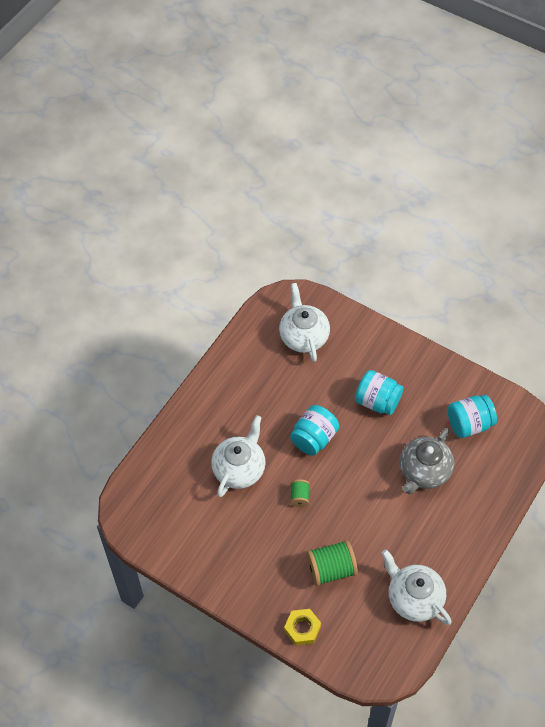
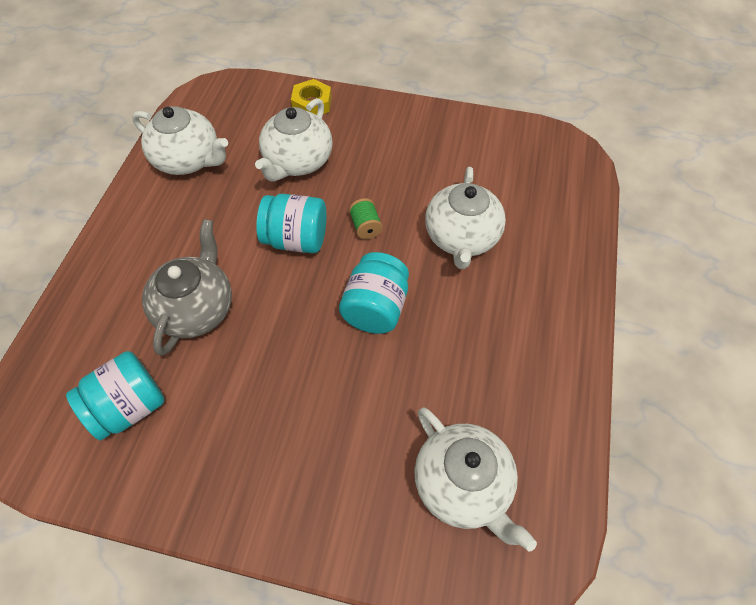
camera: 160 degrees right, 0 degrees up
green spool [306,540,358,586] -> white teapot [255,98,333,181]
turquoise jar [355,370,403,415] -> turquoise jar moved to [256,194,326,253]

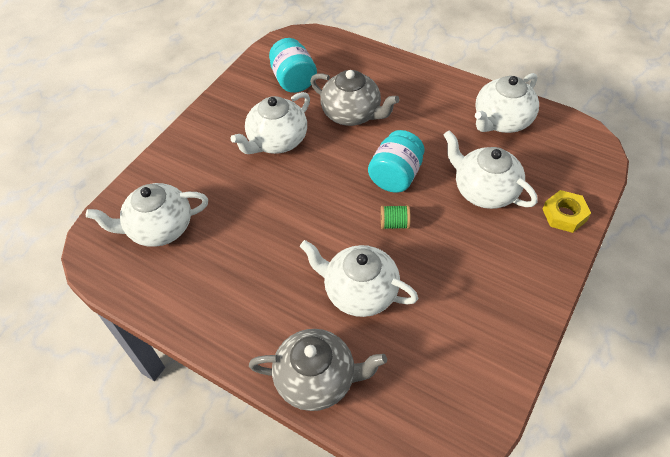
camera: 110 degrees right, 5 degrees down
turquoise jar [339,252,409,334] -> none
none -> white teapot [230,92,310,154]
none -> grey teapot [249,329,387,411]

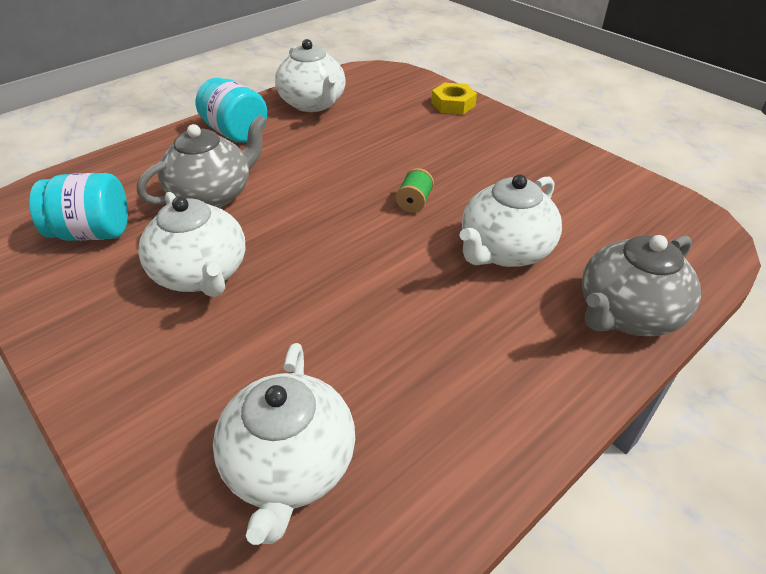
camera: 75 degrees left, 10 degrees down
grey teapot [249,329,387,411] -> grey teapot turned 150 degrees counterclockwise [582,235,701,337]
turquoise jar [368,130,425,192] -> turquoise jar moved to [196,78,267,143]
white teapot [444,130,538,209] -> none

